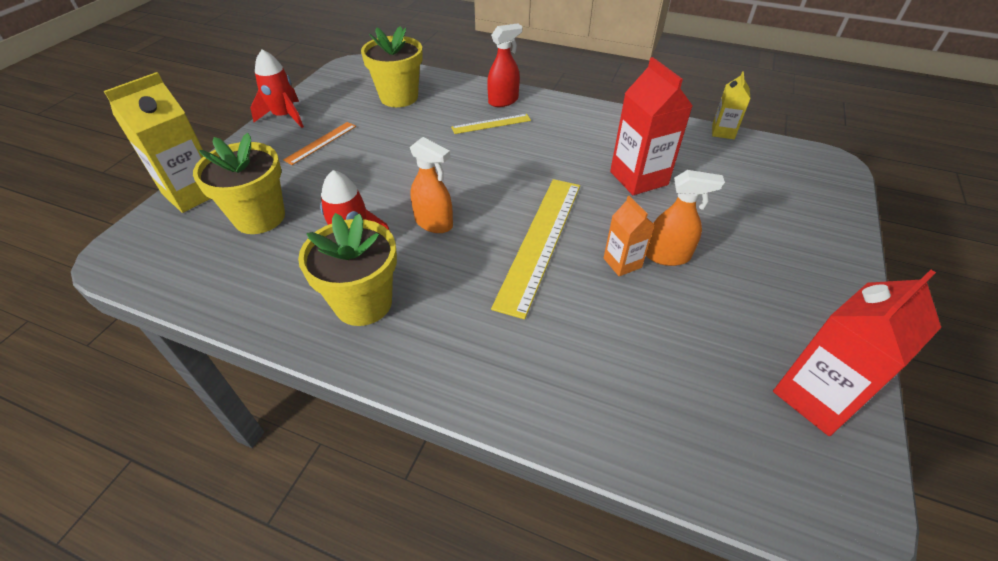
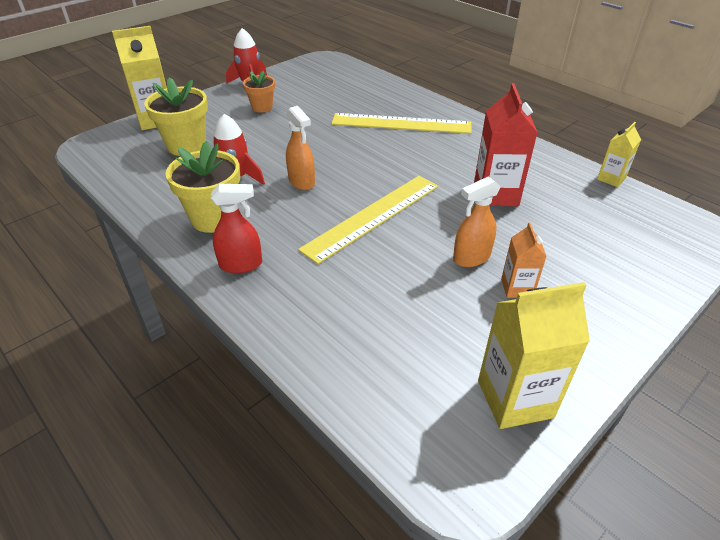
camera: 25 degrees right, 5 degrees down
orange ruler [283,122,356,165] -> orange flower pot [243,71,275,113]
yellow flower pot [361,26,423,107] -> none
yellow ruler [451,114,531,134] -> yellow ruler [332,113,472,134], size x1.95
red spray bottle [487,23,522,107] -> red spray bottle moved to [211,184,262,273]
orange carton [604,196,655,276] -> orange carton moved to [501,222,546,298]
orange spray bottle [646,170,725,266] -> orange spray bottle turned 120 degrees clockwise [453,176,501,267]
red carton [773,270,941,436] -> yellow carton [478,282,590,429]

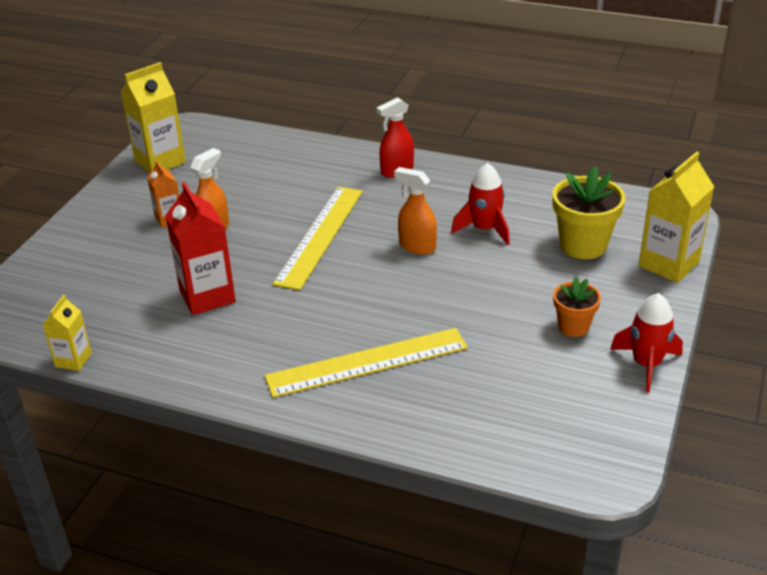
camera: 155 degrees right, 5 degrees down
yellow flower pot [166,141,240,233] -> none

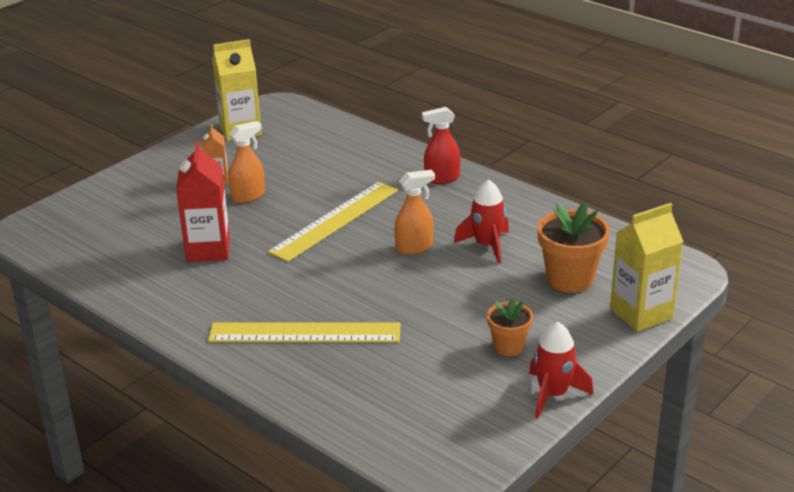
camera: 20 degrees right, 5 degrees down
yellow carton [43,295,92,371] -> none
orange spray bottle [394,167,437,255] -> orange spray bottle turned 105 degrees clockwise [394,170,435,254]
yellow flower pot [552,166,625,259] -> orange flower pot [537,201,610,293]

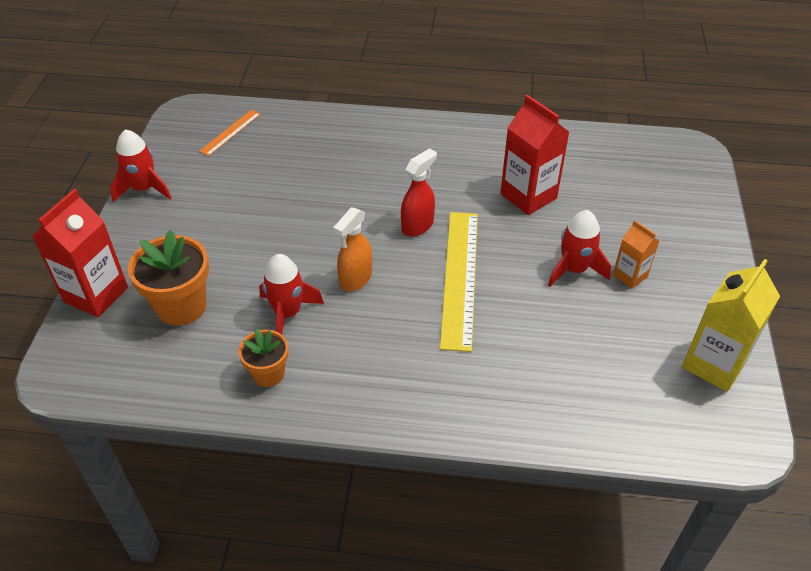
camera: 145 degrees right, 15 degrees up
yellow ruler [208,322,400,343] -> none
orange spray bottle [228,121,265,203] -> red rocket [548,210,611,287]
red spray bottle [422,107,461,184] -> red spray bottle moved to [401,148,437,237]
orange flower pot [487,297,533,356] -> orange flower pot moved to [238,329,288,387]
yellow carton [610,203,684,332] -> red carton [32,189,128,317]
none -> orange ruler [199,110,261,156]

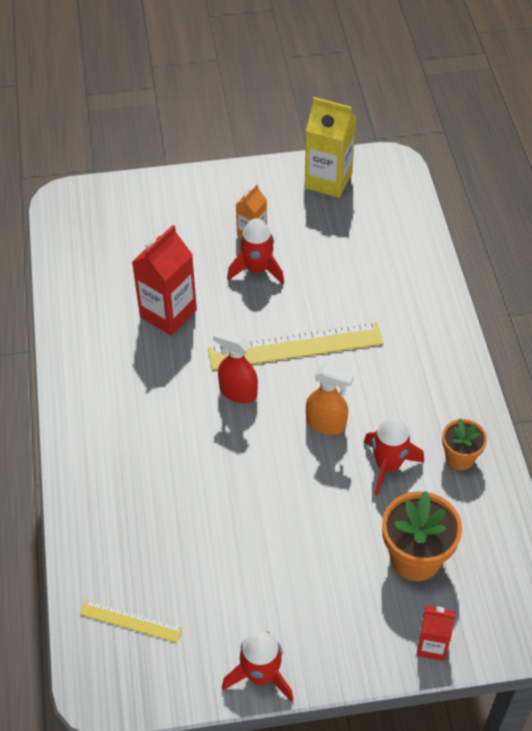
camera: 105 degrees left, 5 degrees up
red carton [32,189,128,317] -> red carton [417,606,455,661], size x0.56
orange ruler [199,110,261,156] -> yellow ruler [80,600,183,642]

